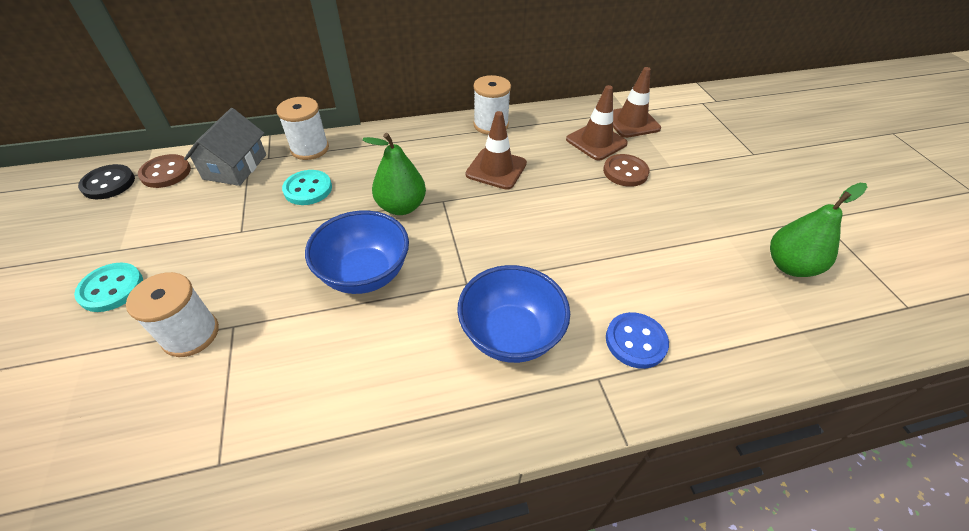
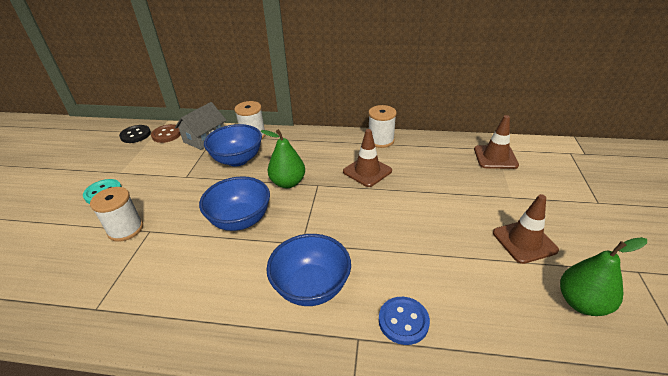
camera: 25 degrees right, 10 degrees down
turquoise button [282,170,332,205] -> blue bowl [204,124,262,166]
brown traffic cone [566,85,628,160] -> brown traffic cone moved to [493,194,559,264]
brown button [603,154,649,187] -> none

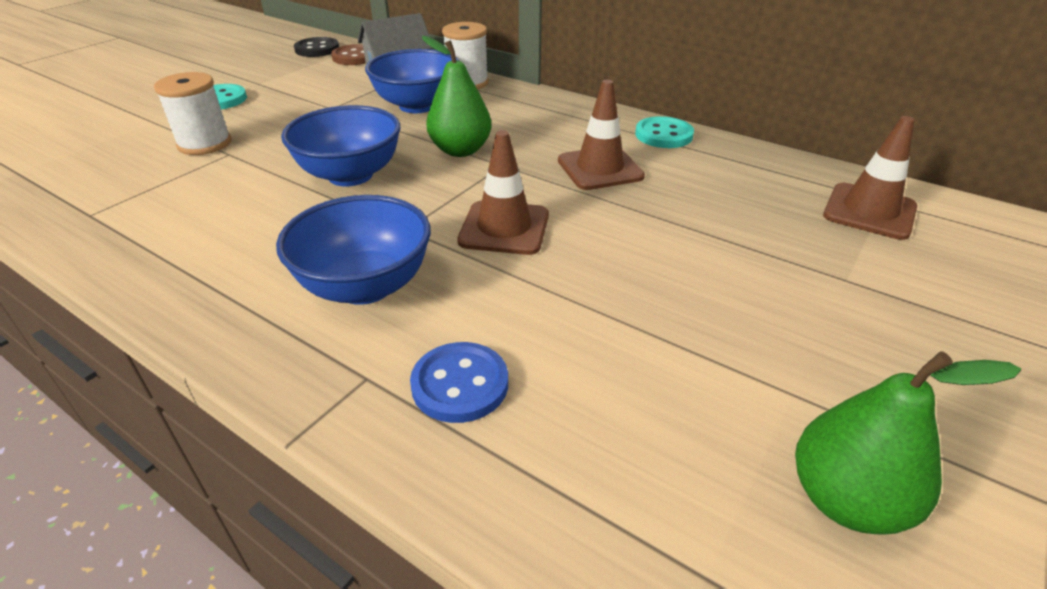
camera: 25 degrees right, 0 degrees up
white spool [368,105,397,148] -> turquoise button [635,116,694,148]
brown traffic cone [493,194,559,264] -> brown traffic cone moved to [457,130,549,255]

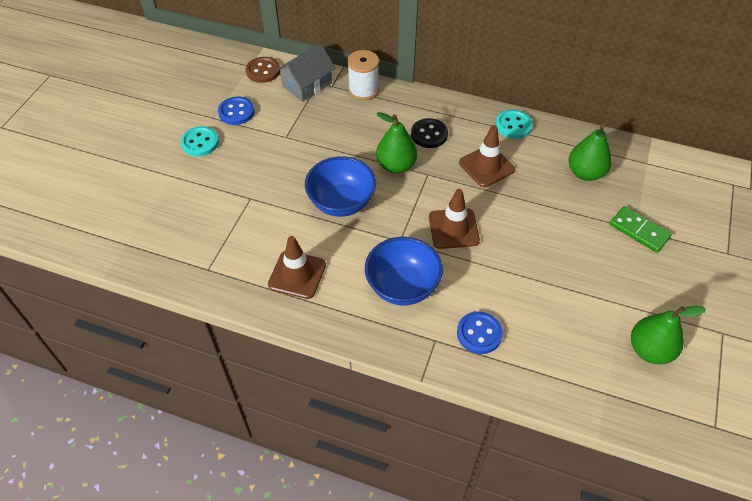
camera: 15 degrees left, 15 degrees up
white spool [154,72,232,155] -> none
black button [294,37,339,57] -> black button moved to [411,118,448,148]
blue bowl [365,49,460,113] -> none
brown traffic cone [823,116,917,240] -> brown traffic cone moved to [268,236,326,299]
none -> blue button [218,97,255,125]
none -> green pear [569,124,612,181]
none -> green domino [610,206,672,253]

